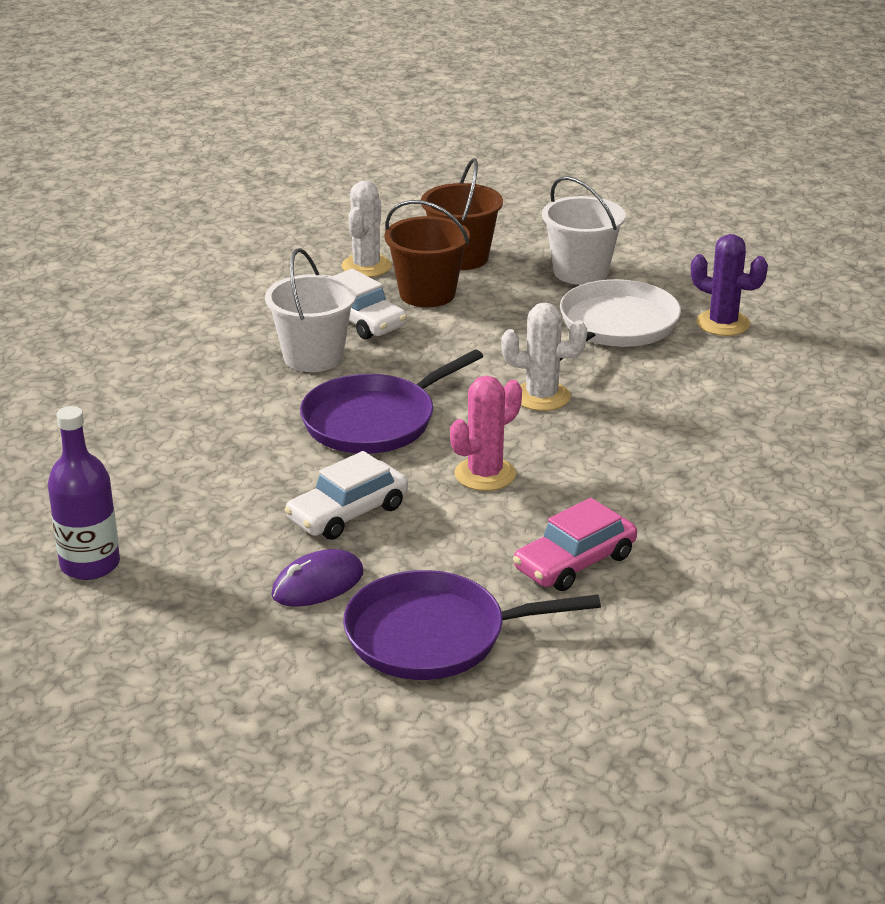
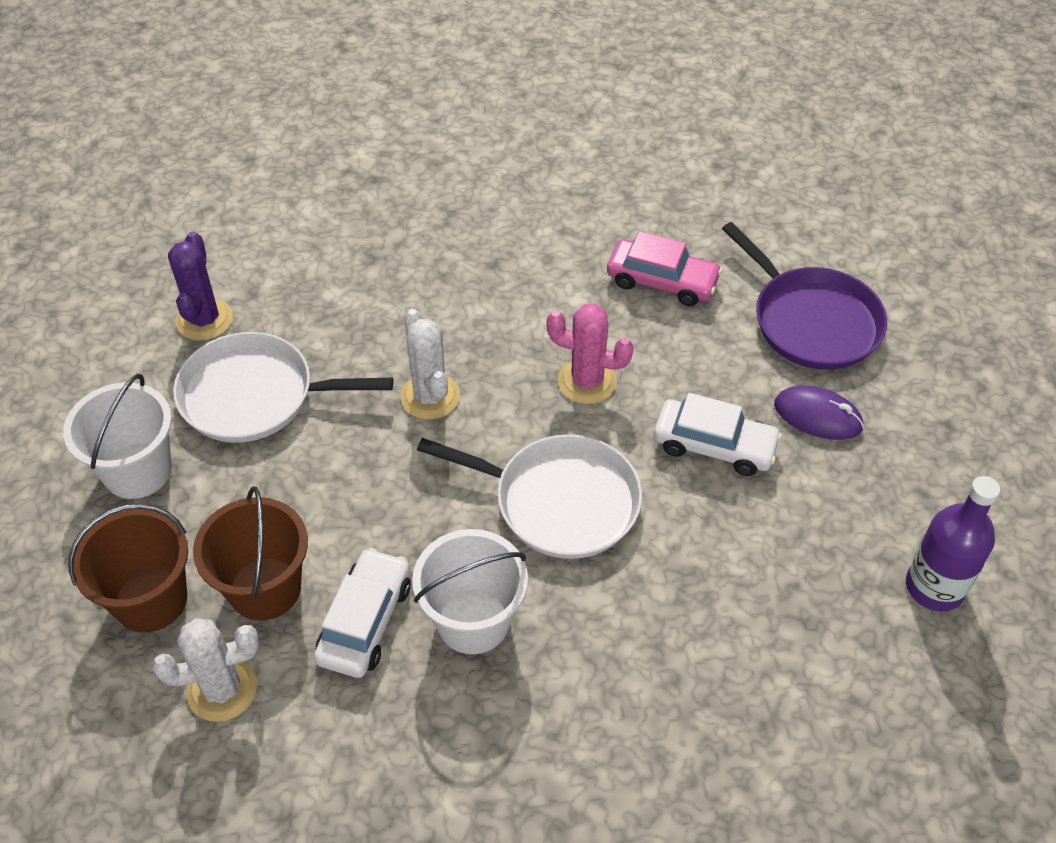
camera: 120 degrees left, 20 degrees up
purple pan [300,350,483,454] -> white pan [417,434,642,559]

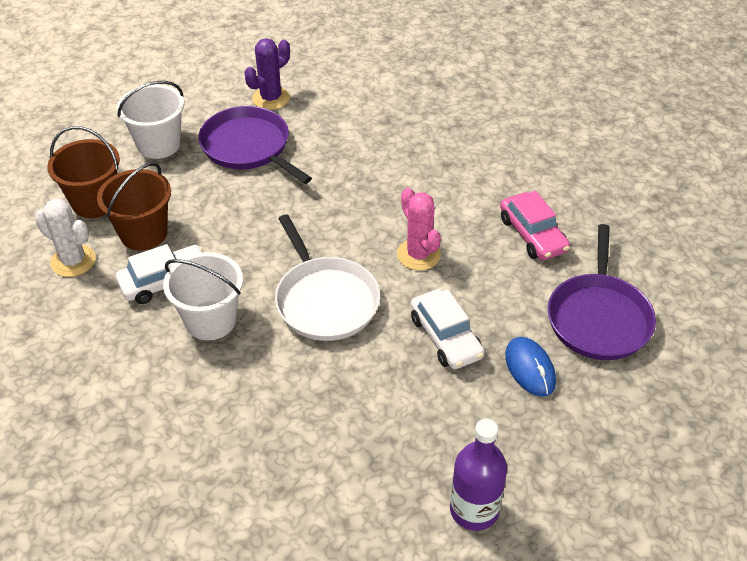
camera: 45 degrees right, 5 degrees down
white pan [173,332,393,443] -> purple pan [198,106,312,184]
white cactus [401,309,460,420] -> none
purple mouse [774,386,864,440] -> blue mouse [505,337,556,397]

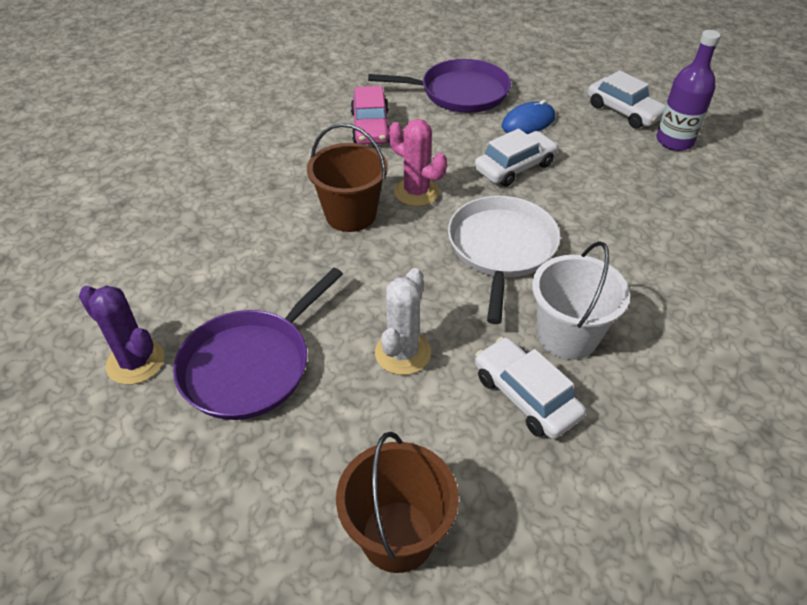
camera: 100 degrees left, 0 degrees up
white cactus [35,199,96,277] -> white cactus moved to [375,268,431,375]
brown bucket [97,163,171,251] -> brown bucket moved to [307,123,388,232]
white bucket [117,81,184,159] -> none
white pan [275,214,380,341] -> white pan turned 45 degrees counterclockwise [448,196,560,324]
pink cactus [397,188,441,271] -> pink cactus turned 75 degrees clockwise [389,119,447,206]
pink car [500,191,570,260] -> pink car turned 120 degrees clockwise [350,86,390,145]
none -> white car [588,70,666,129]

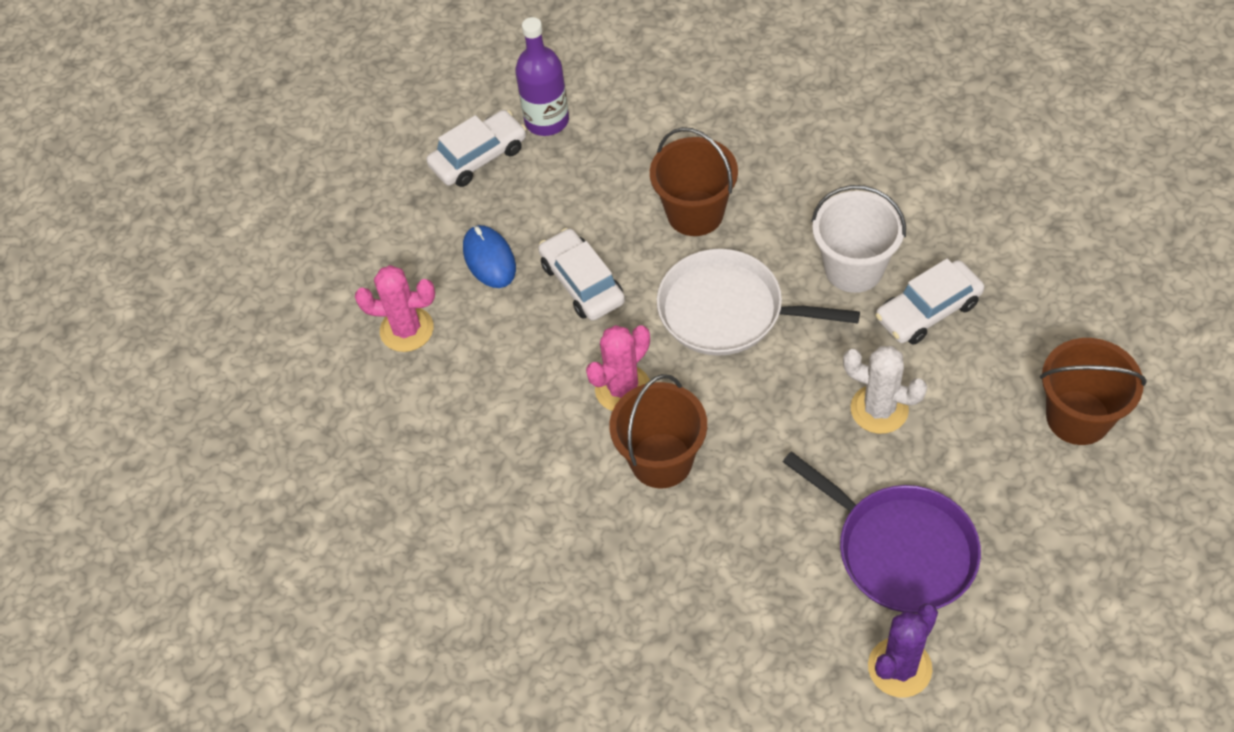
camera: 80 degrees left, 10 degrees up
pink car [350,86,390,145] -> none
purple pan [368,59,511,113] -> pink cactus [355,265,435,352]
none -> brown bucket [650,127,738,236]

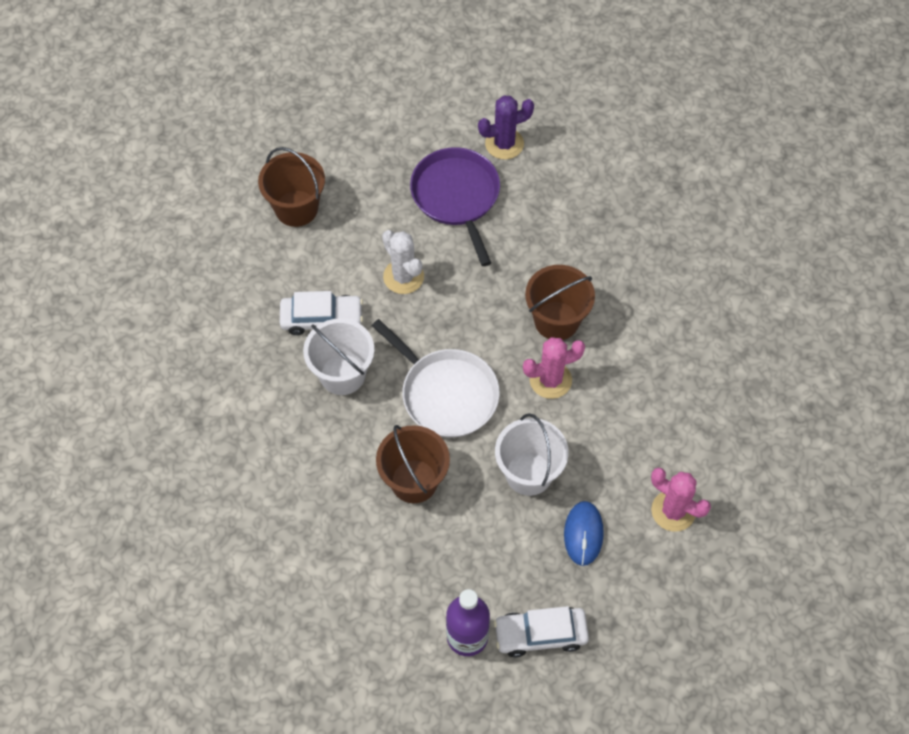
camera: 155 degrees left, 5 degrees up
white car [538,228,625,321] -> white bucket [495,413,569,496]

